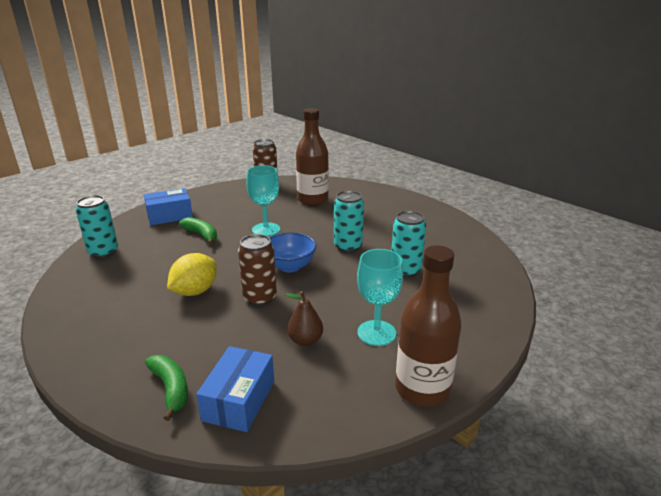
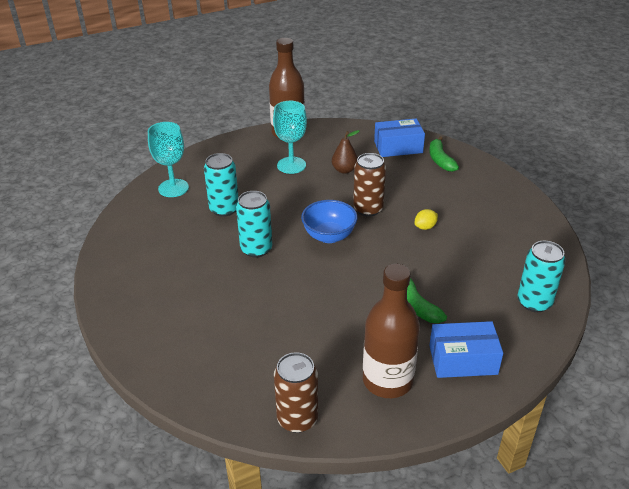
camera: 160 degrees left, 10 degrees up
yellow lemon [167,253,217,296] -> yellow lemon [415,209,438,230], size x0.52
blue box [196,346,274,432] -> blue box turned 45 degrees clockwise [374,118,425,157]
turquoise goblet [246,165,280,236] -> turquoise goblet moved to [148,122,189,197]
brown bottle [296,108,329,206] -> brown bottle moved to [363,264,420,398]

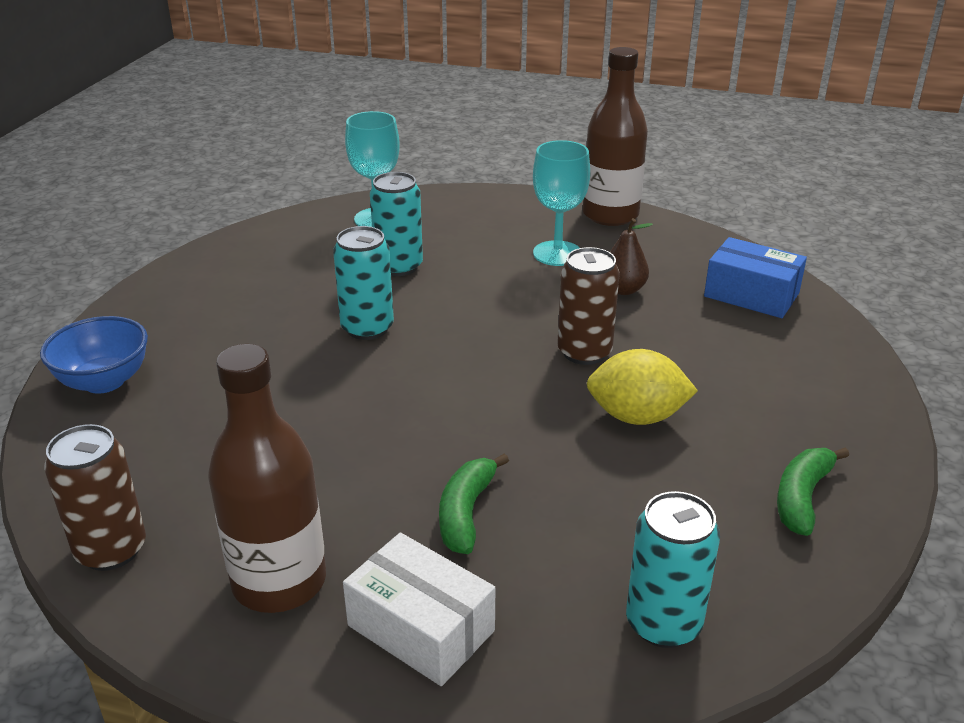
camera: 40 degrees right, 5 degrees down
blue bowl [301,200,358,243] -> blue bowl moved to [40,316,148,394]
yellow lemon [415,209,438,230] -> yellow lemon [587,349,698,425], size x1.92
green banana [429,136,459,172] -> green banana moved to [777,448,849,536]
blue box [429,321,503,378] -> white box [343,532,495,686]

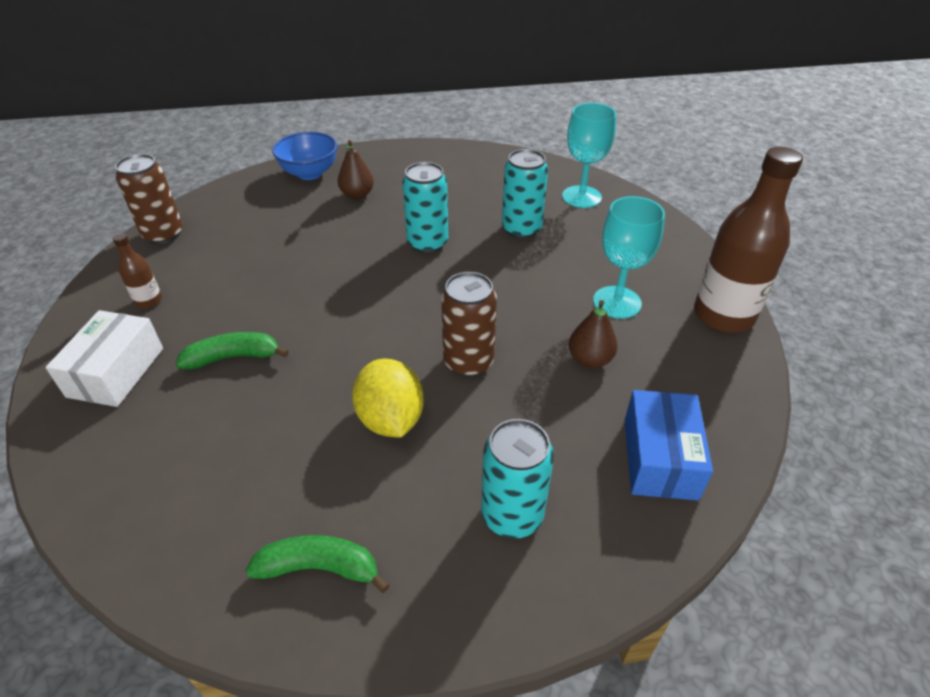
camera: 65 degrees right, 10 degrees up
brown bottle [208,344,326,613] -> brown bottle [113,233,162,308], size x0.45
turquoise can [626,491,720,648] -> turquoise can moved to [481,419,554,539]
none -> brown pear [338,140,374,200]

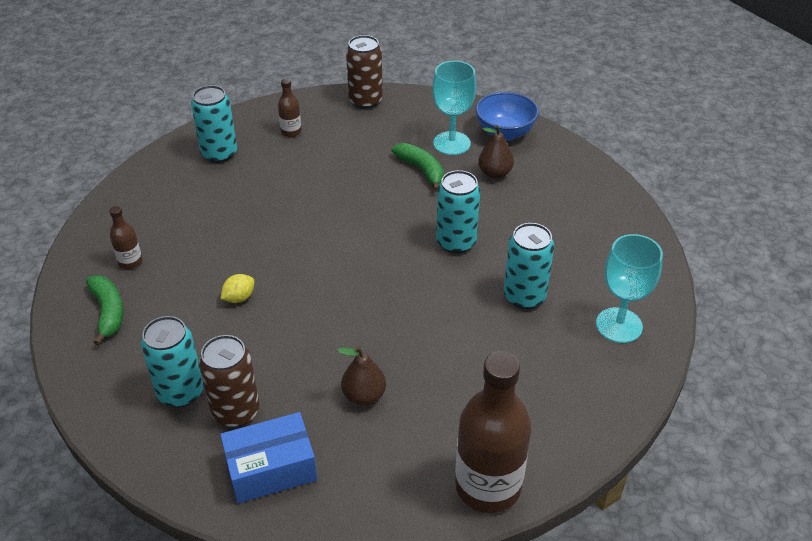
camera: 65 degrees right, 0 degrees up
white box [45,310,163,407] -> turquoise can [191,85,237,163]
green banana [176,332,289,369] -> green banana moved to [392,143,444,191]
yellow lemon [352,359,424,438] -> yellow lemon [221,274,254,303], size x0.52
brown can [441,272,497,377] -> brown can moved to [199,335,259,427]
turquoise goblet [593,196,665,319] -> turquoise goblet moved to [432,61,476,155]
none -> brown bottle [109,206,142,269]

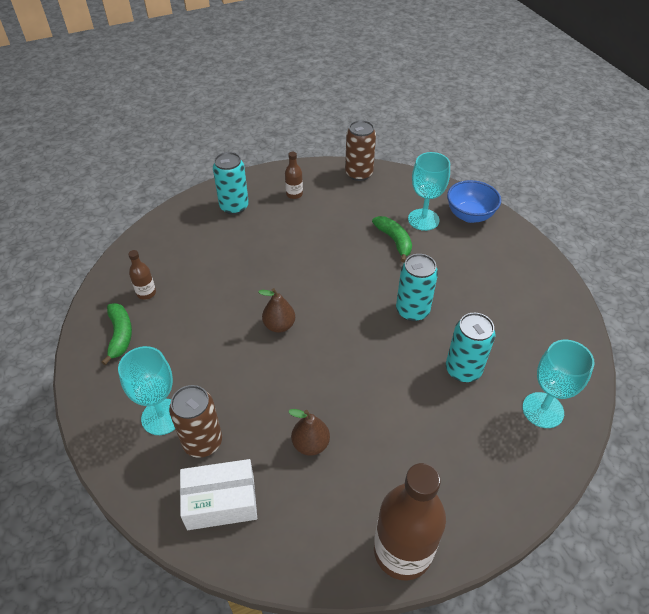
camera: 10 degrees right, 5 degrees up
turquoise can [141,316,204,407] -> turquoise goblet [118,346,175,435]
blue box [220,412,317,504] -> white box [180,459,257,530]
yellow lemon [221,274,254,303] -> none
brown pear [478,125,514,179] -> brown pear moved to [258,288,295,333]

